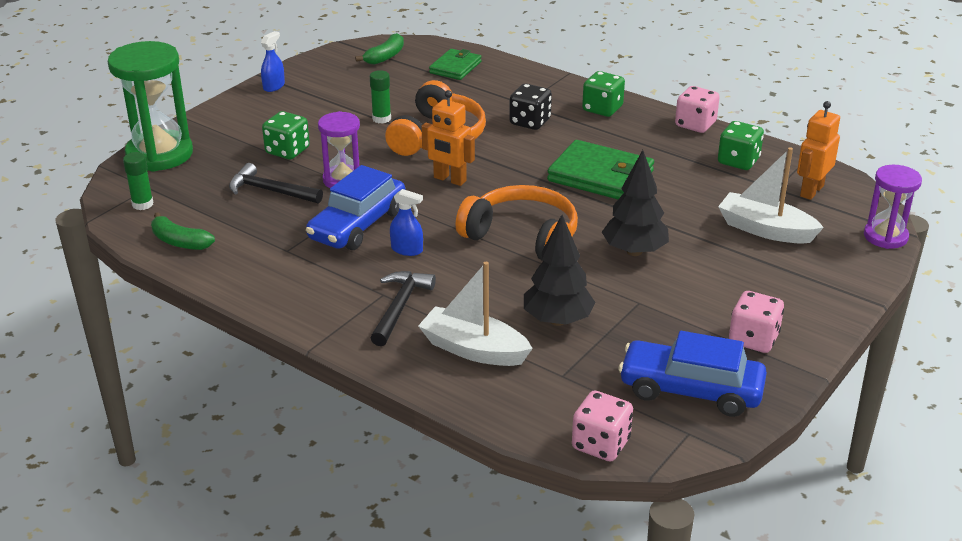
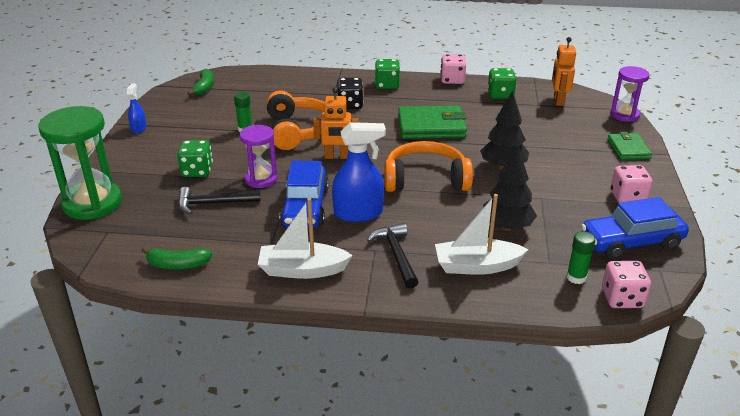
camera: 30 degrees left, 0 degrees up
green glue stick [123,152,154,210] -> green glue stick moved to [566,231,595,284]
blue spray bottle [390,189,423,256] -> blue spray bottle [332,122,386,222], size x1.86
green wallet [429,49,481,80] -> green wallet moved to [608,132,652,160]
white boat [718,147,824,244] -> white boat moved to [258,198,353,279]

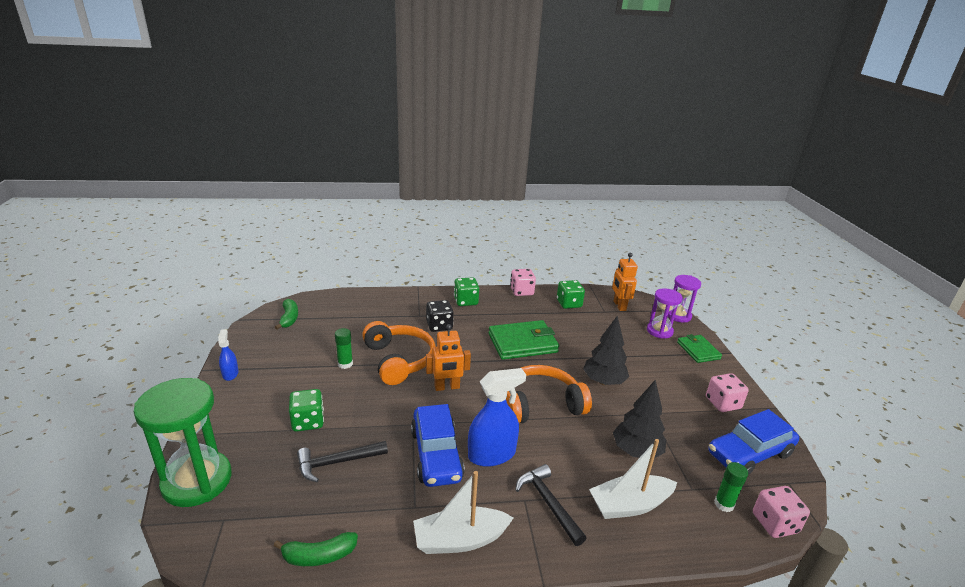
camera: 15 degrees left, 5 degrees down
purple hourglass [240,125,278,188] -> purple hourglass moved to [647,288,683,338]

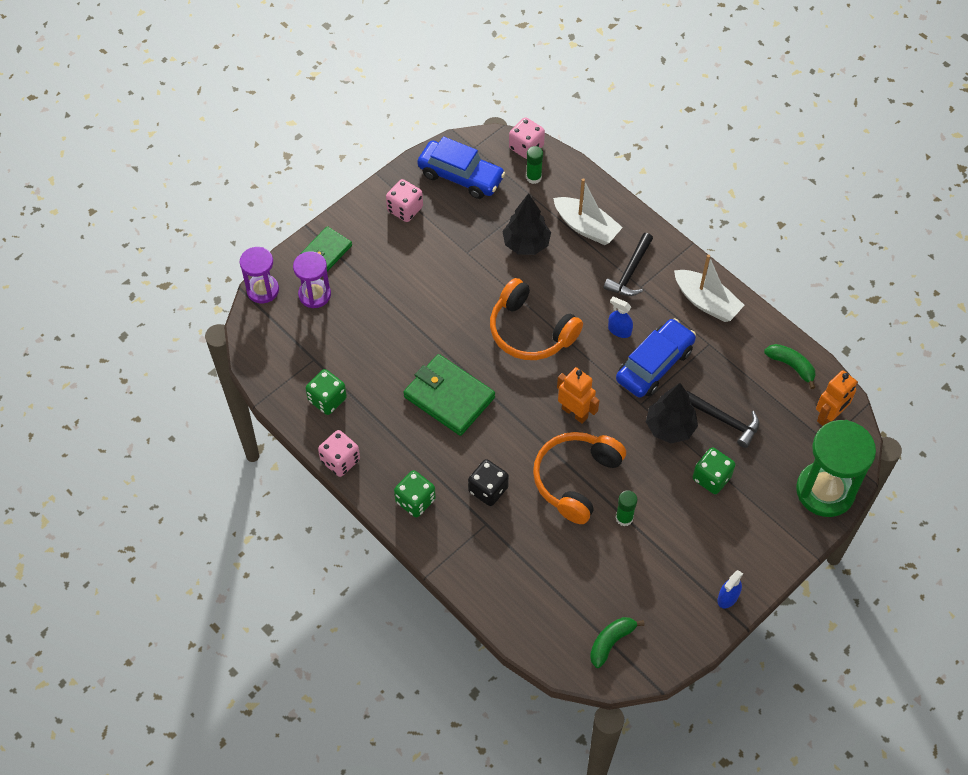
camera: 125 degrees left, 30 degrees up
blue spray bottle [468,368,526,467] -> blue spray bottle [608,297,633,338], size x0.54
black tree [583,316,629,385] -> black tree moved to [646,383,698,443]
orange robot [612,253,638,311] -> orange robot moved to [816,370,858,426]

